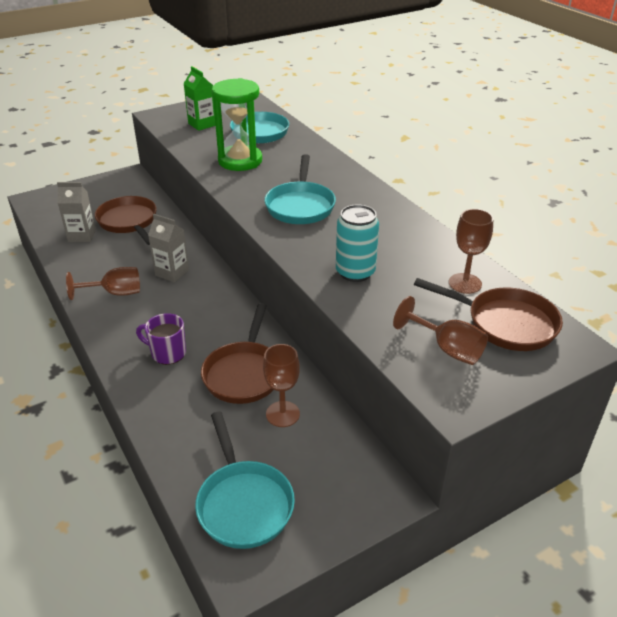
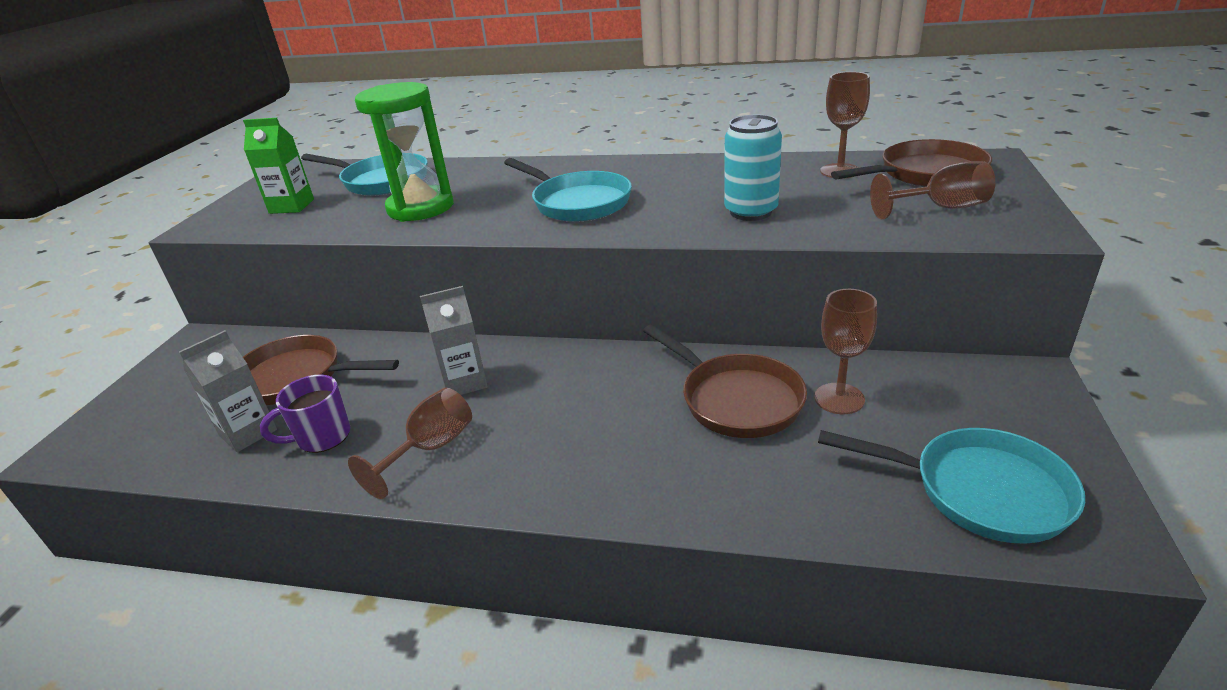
camera: 45 degrees left, 5 degrees down
purple mug [136,313,186,365] -> purple mug moved to [260,375,350,453]

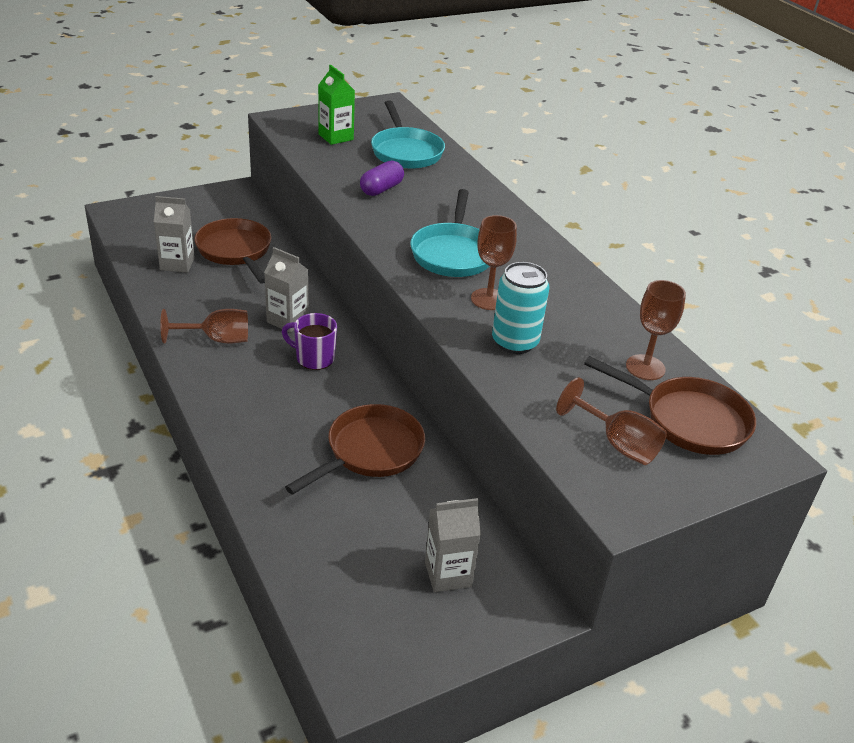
camera: 45 degrees right, 5 degrees up
purple mug [260,375,350,453] -> purple mug moved to [282,313,337,370]
green hourglass [355,82,454,222] -> purple capsule [360,160,404,196]
brown pan [643,324,807,438] -> brown pan turned 150 degrees counterclockwise [285,404,425,495]
brown goblet [815,289,877,414] -> brown goblet moved to [471,215,517,310]
turquoise pan [818,428,1085,544] -> none
none -> grey carton [425,498,481,592]

